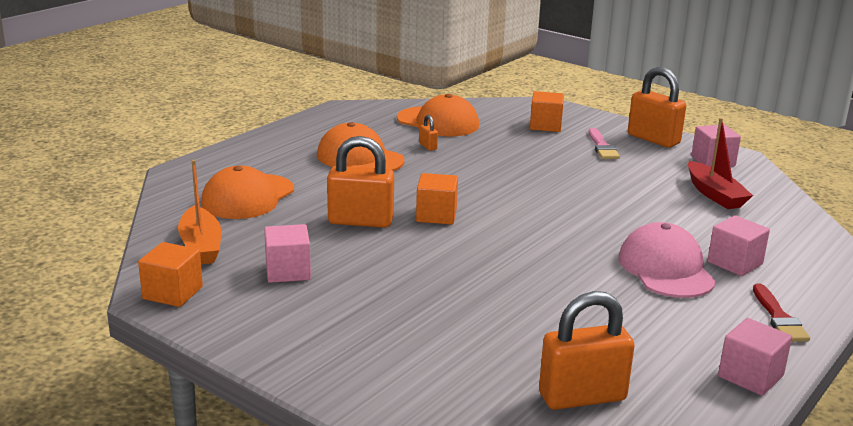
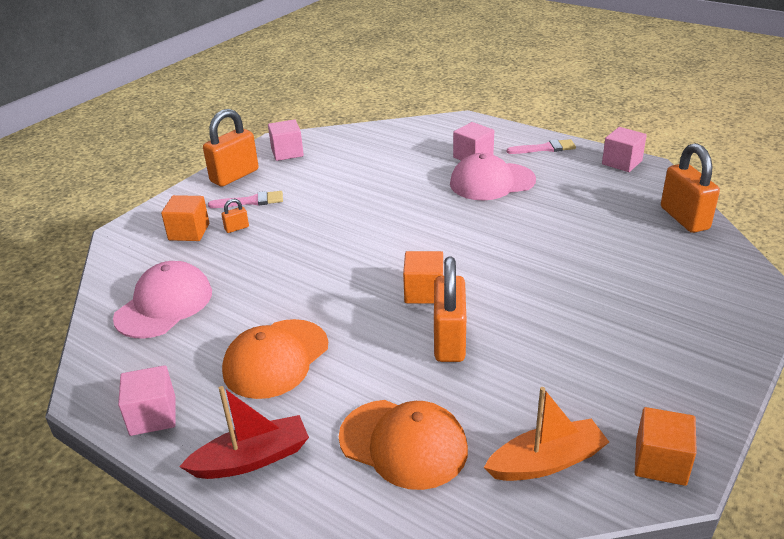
camera: 90 degrees left, 10 degrees up
pink cube [264,224,311,283] -> pink cube moved to [118,365,176,436]
orange cap [397,94,479,136] -> pink cap [113,261,212,339]
orange padlock [419,115,438,151] -> orange padlock moved to [221,199,249,233]
red boat [688,118,753,209] -> red boat moved to [179,386,309,479]
red brush [753,284,810,342] -> pink brush [507,139,576,154]

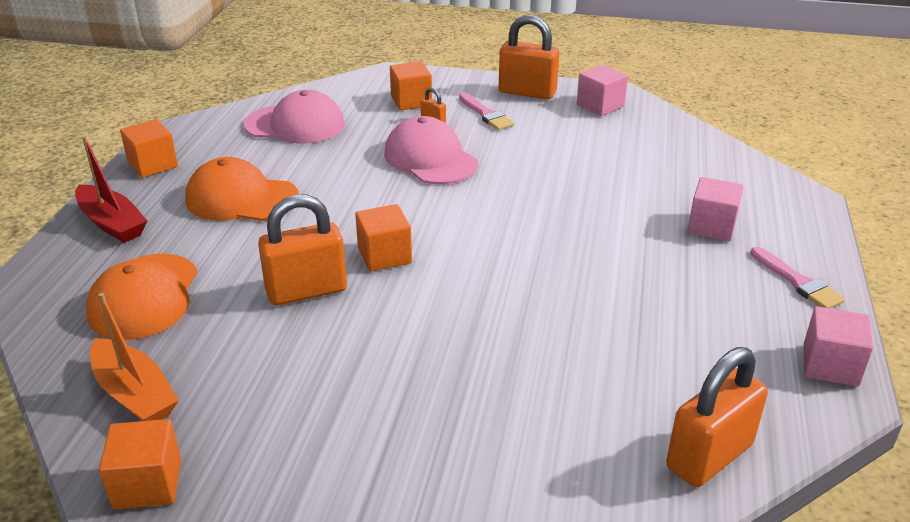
camera: 65 degrees right, 0 degrees up
pink cube [118,365,176,436] -> orange cube [120,119,178,178]
pink cap [450,153,536,200] -> pink cap moved to [384,116,478,184]

